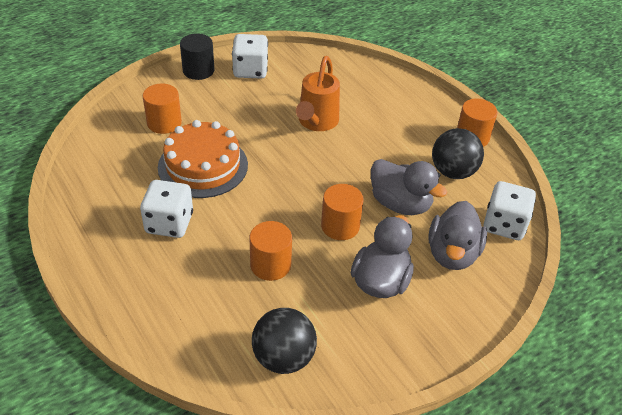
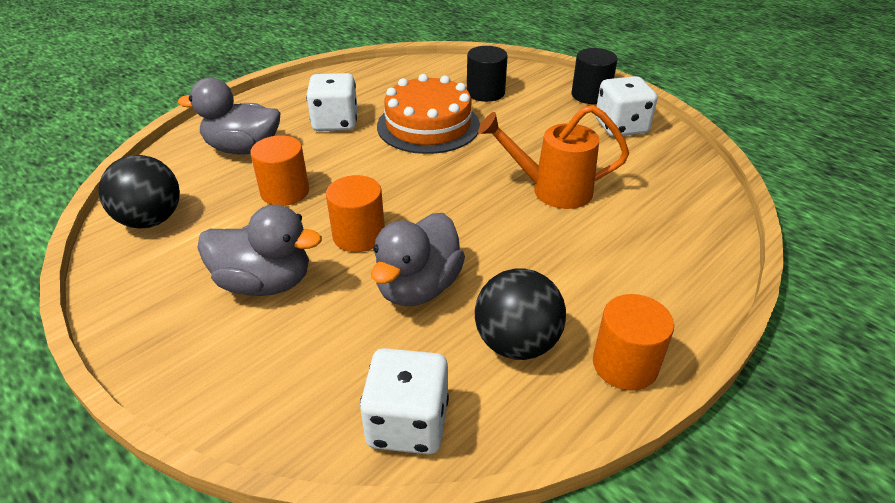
camera: 80 degrees right, 5 degrees down
orange cylinder [143,84,182,134] -> black cylinder [467,46,508,102]
grey duck [428,201,487,270] -> grey duck moved to [178,78,281,155]

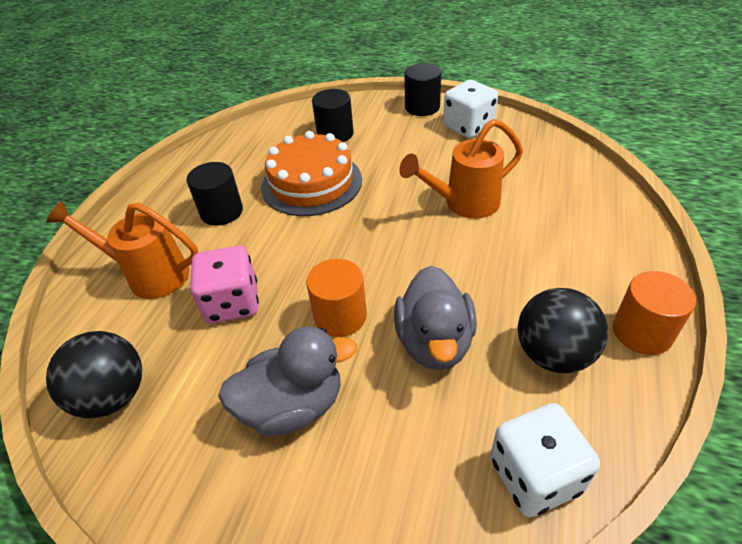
camera: 25 degrees left, 5 degrees up
grey duck [178,78,281,155] -> orange watering can [46,201,198,299]
orange cylinder [250,135,309,206] -> pink dice [190,246,259,324]
white dice [306,73,358,131] -> black cylinder [187,162,243,226]

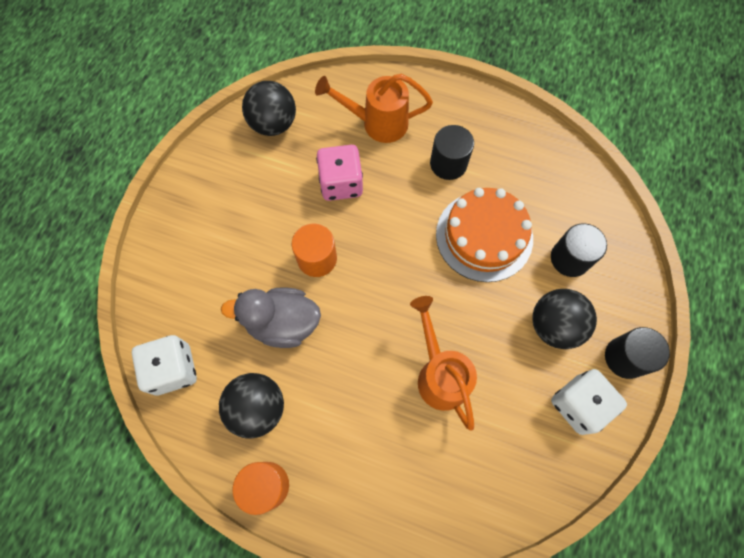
camera: 90 degrees right, 25 degrees up
orange watering can [46,201,198,299] -> orange watering can turned 105 degrees counterclockwise [315,74,433,143]
grey duck [218,326,357,437] -> none
none -> black ball [532,289,597,349]

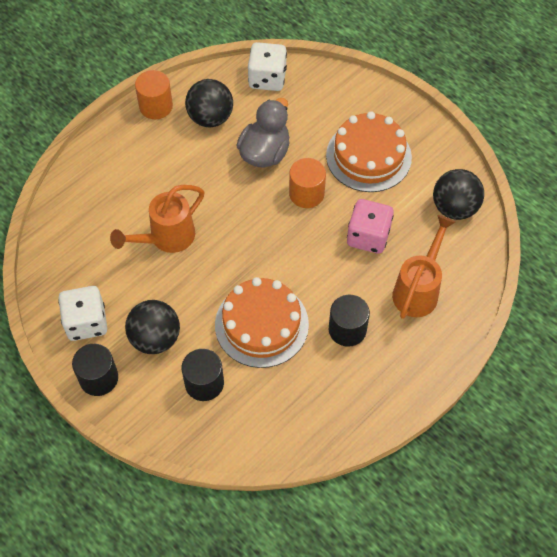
camera: 115 degrees right, 10 degrees down
orange watering can [410,296,477,431] -> orange watering can turned 135 degrees clockwise [110,185,204,253]
none -> orange cake [326,111,412,192]

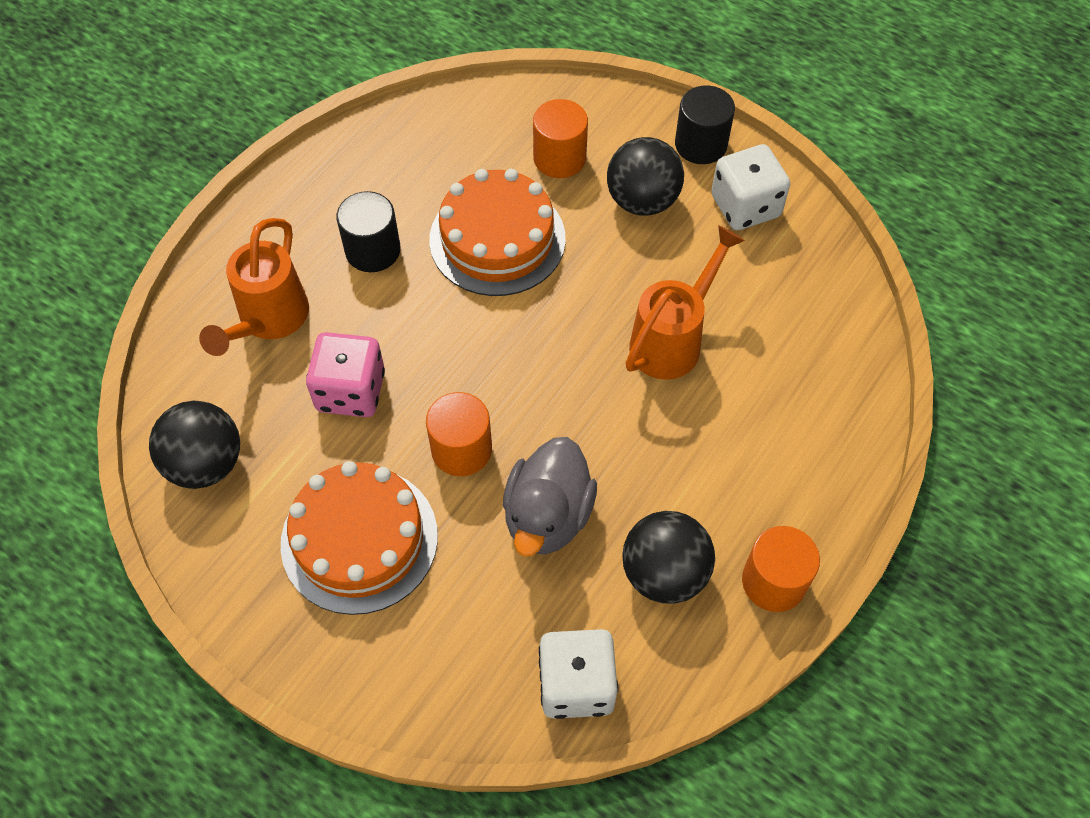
camera: 170 degrees right, 0 degrees up
black cylinder [182,349,224,401] -> orange cylinder [533,99,588,178]

